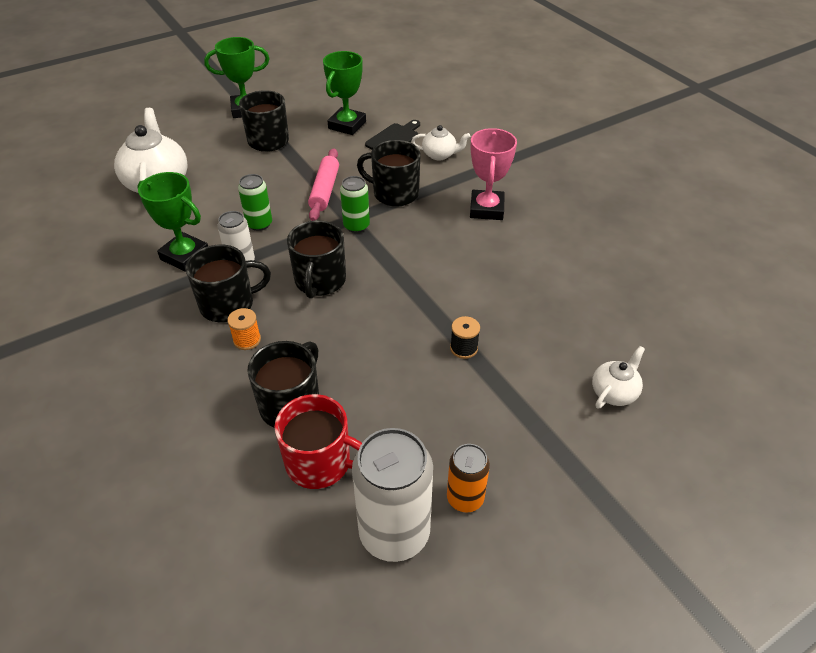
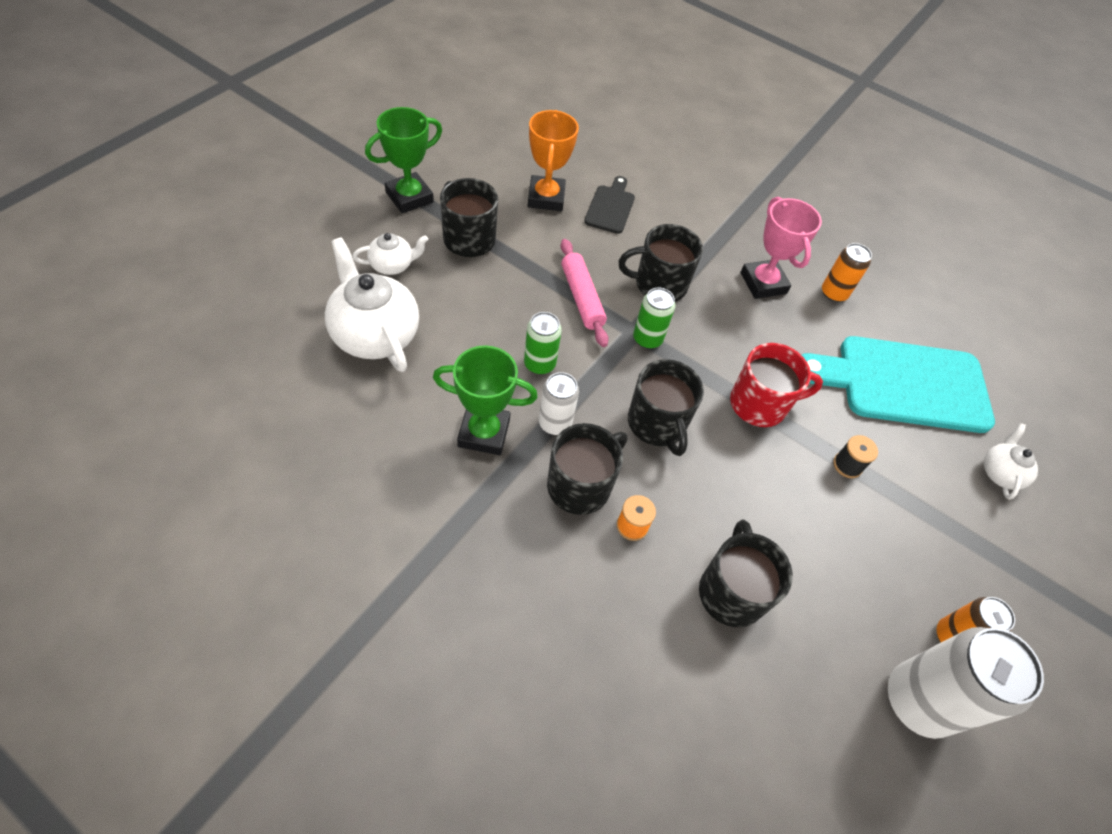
camera: 30 degrees left, 10 degrees up
red mug [274,394,362,489] -> red mug moved to [730,343,823,427]
green trophy [323,51,366,135] -> orange trophy [528,110,579,211]
white teapot [411,125,470,160] -> white teapot moved to [352,233,428,275]
none -> turquoise cutting board [802,336,995,433]
none -> orange can [822,243,872,302]

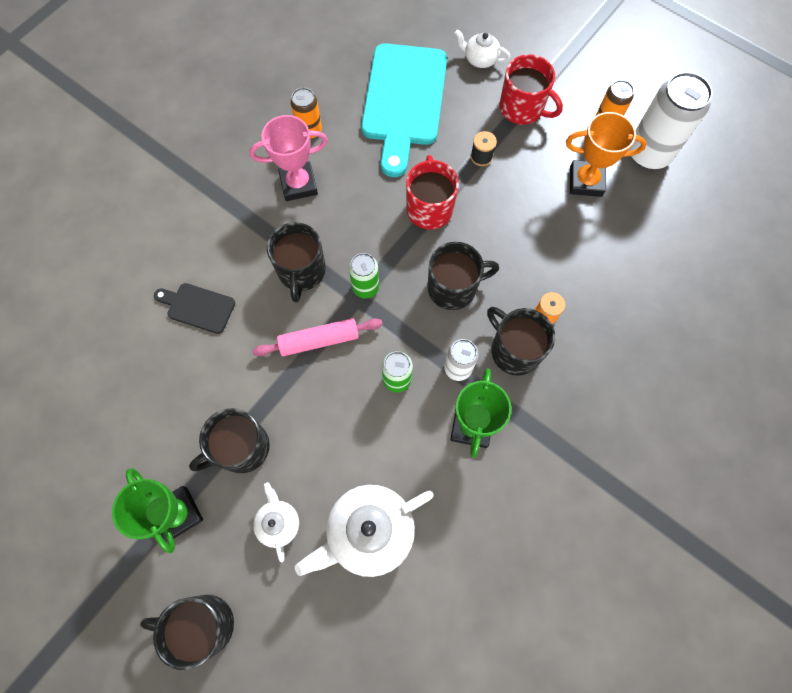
camera: 80 degrees left, 15 degrees up
orange trophy [528,110,579,211] -> orange trophy moved to [566,112,647,197]
black mug [699,519,793,627] -> black mug moved to [140,595,234,670]
none -> red mug [500,54,563,125]

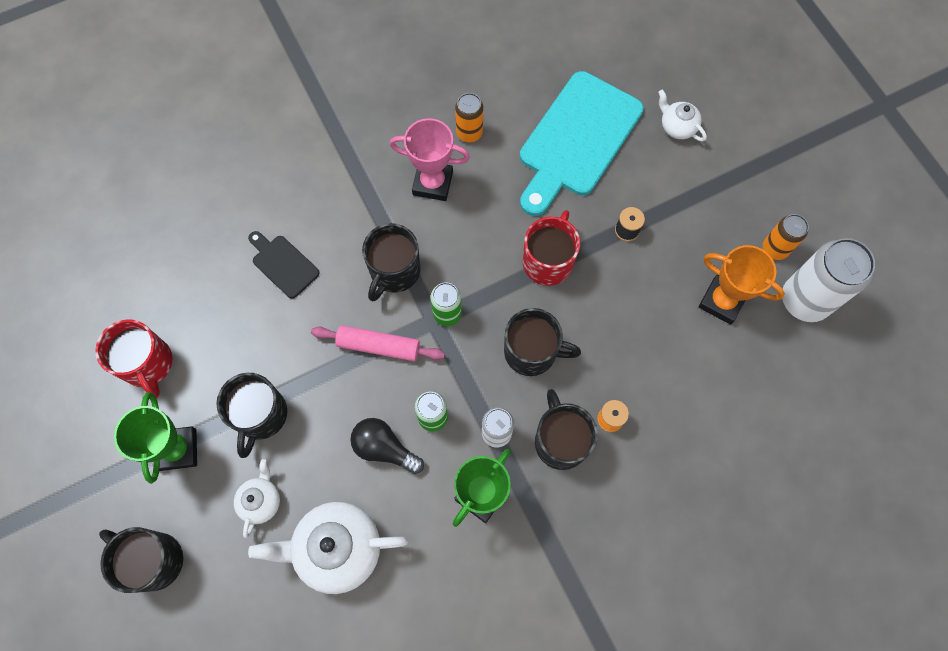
camera: 25 degrees right, 0 degrees up
black mug [189,408,270,473] -> black mug turned 75 degrees counterclockwise [216,373,287,458]
red mug [500,54,563,125] -> red mug moved to [95,319,173,398]
none -> black light bulb [350,418,424,474]

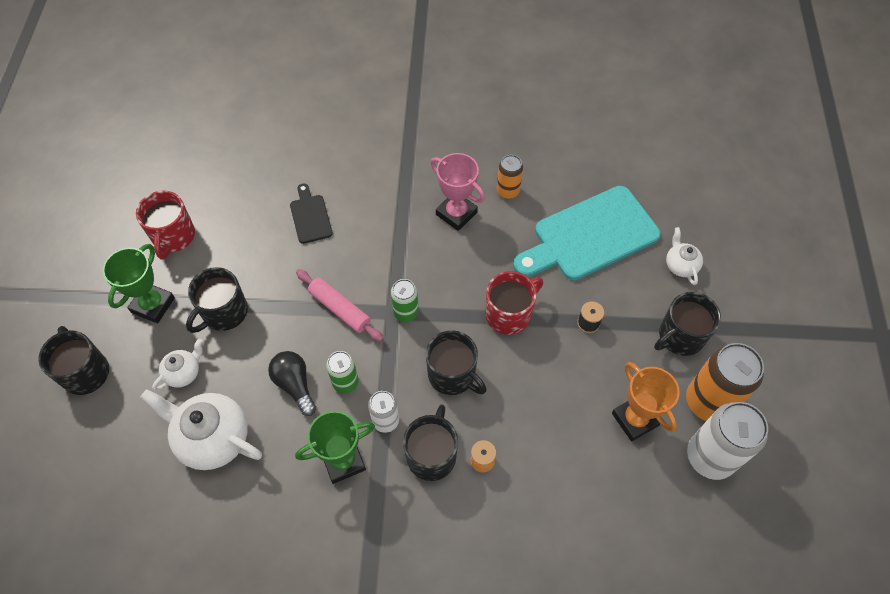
camera: 30 degrees right, 10 degrees down
black mug [362,223,421,301] -> black mug moved to [654,292,721,356]
orange can [763,214,809,260] -> orange can [686,343,764,421], size x1.82

